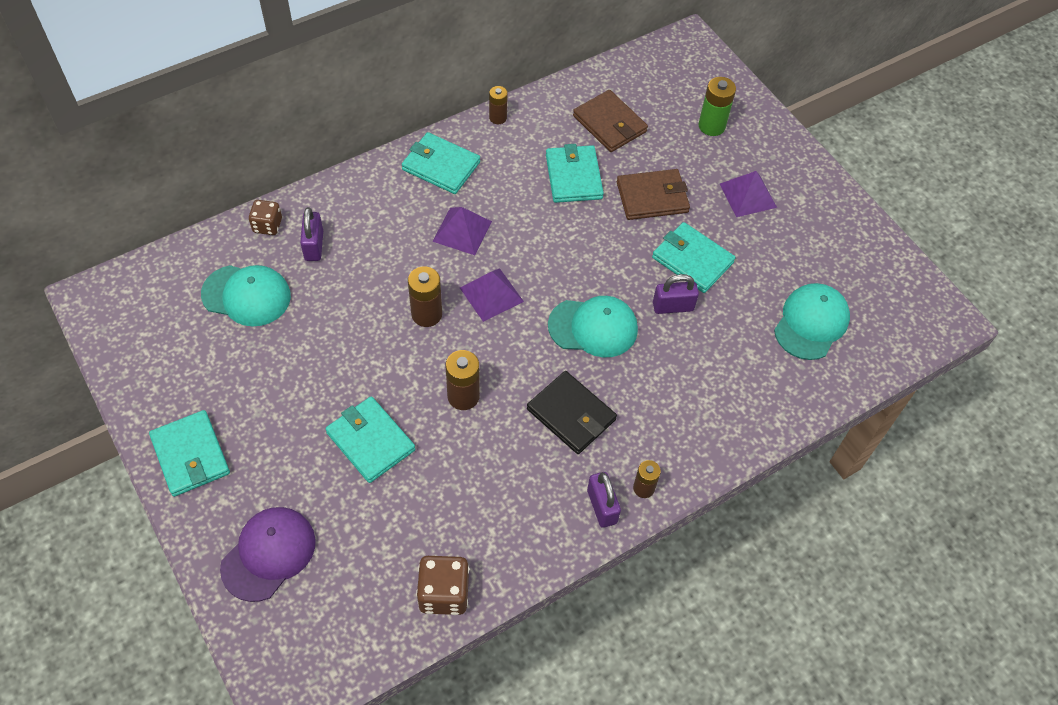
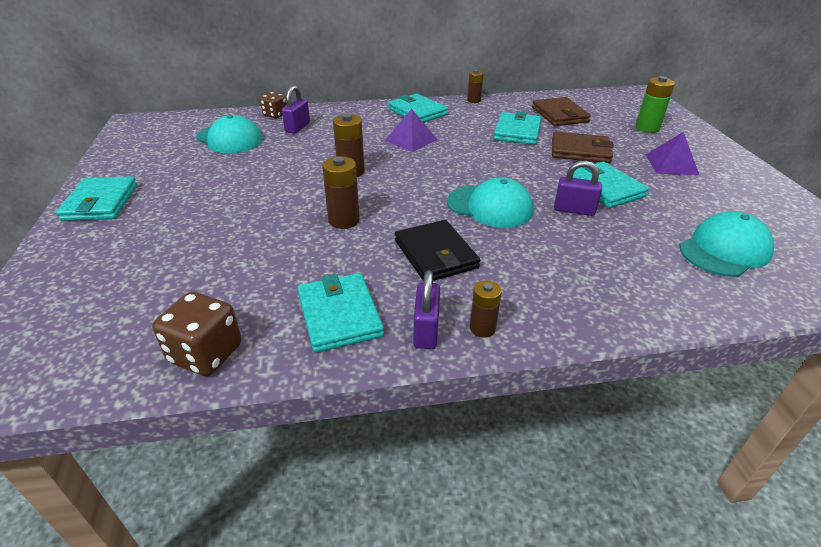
camera: 25 degrees right, 20 degrees down
purple cap [220,507,316,602] -> none
turquoise wallet [325,396,415,483] -> turquoise wallet moved to [298,273,384,353]
purple pyramid [460,268,524,322] -> none

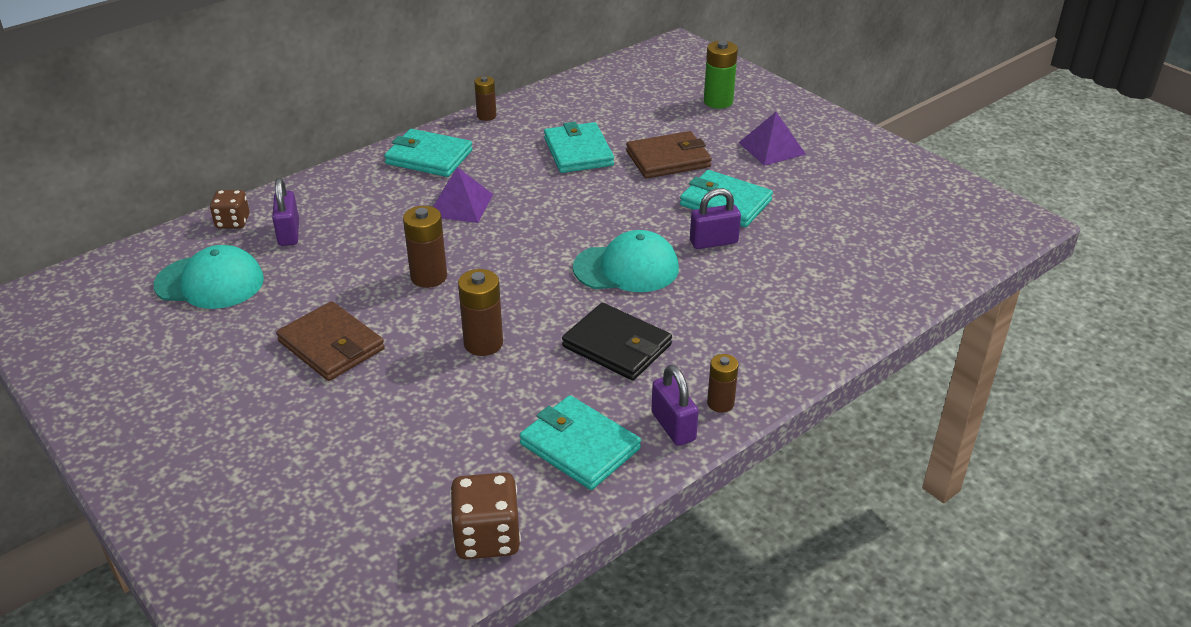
camera: 30 degrees left, 0 degrees up
turquoise wallet [56,176,137,221] -> none
brown wallet [532,97,591,126] -> brown wallet moved to [276,301,385,381]
turquoise cap [679,211,774,277] -> none

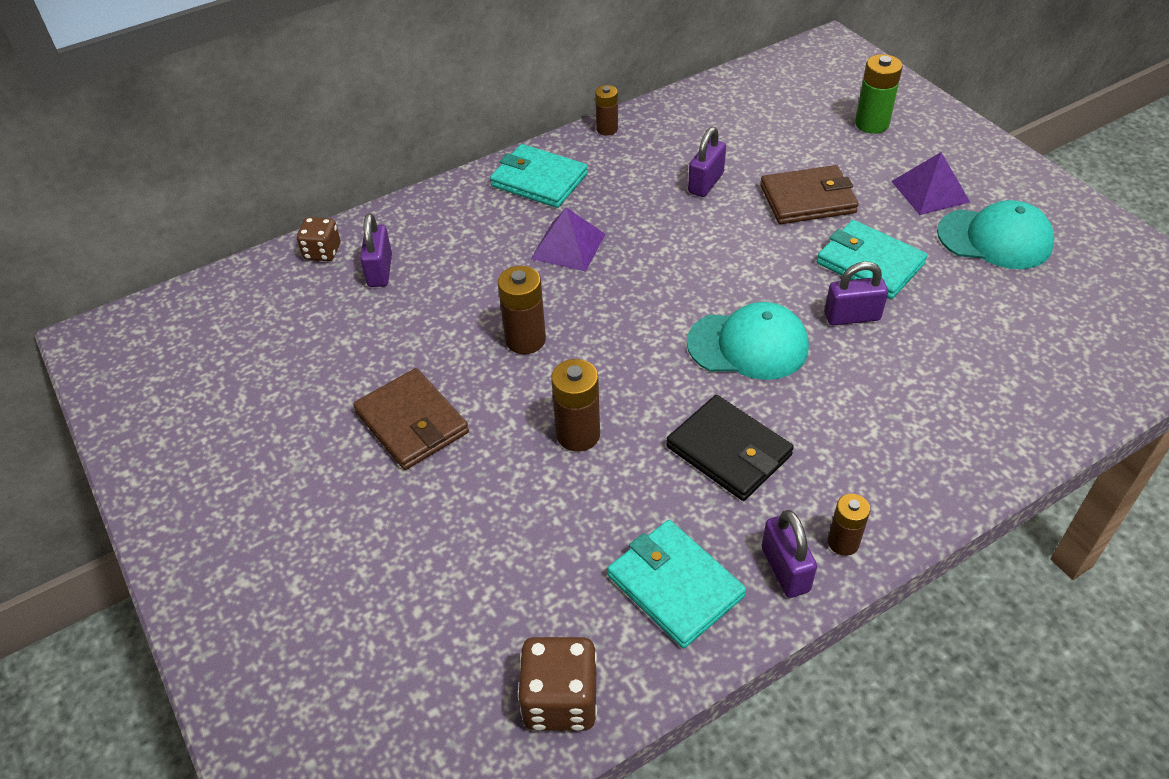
camera: 10 degrees right, 10 degrees up
turquoise cap [154,245,264,309] -> turquoise cap moved to [937,200,1054,269]
turquoise wallet [544,122,614,173] -> purple padlock [688,127,726,197]

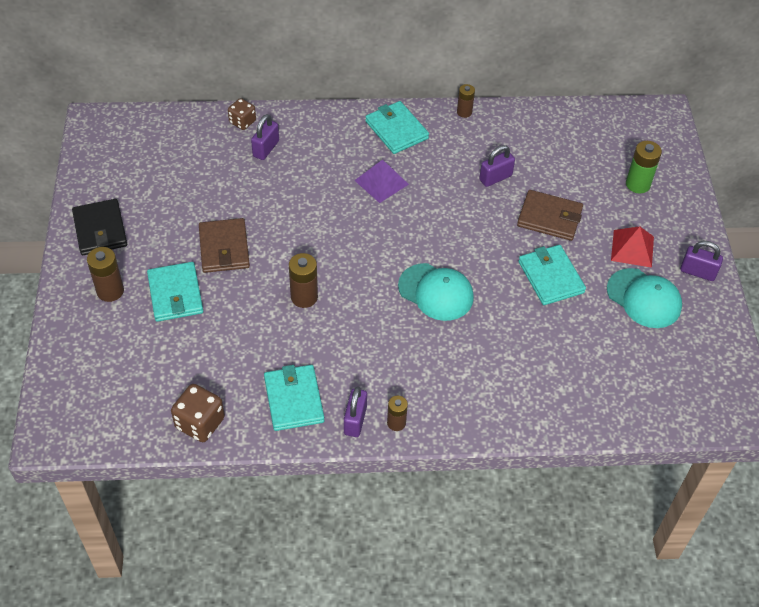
camera: 25 degrees right, 5 degrees up
brown battery [498,266,546,354] -> brown battery moved to [87,247,124,302]
black wallet [666,395,794,501] -> black wallet moved to [72,199,127,255]
purple padlock [825,261,888,325] -> purple padlock moved to [680,241,723,281]
purple pyramid [891,152,970,215] -> red pyramid [611,226,654,268]
none -> turquoise wallet [147,262,203,322]

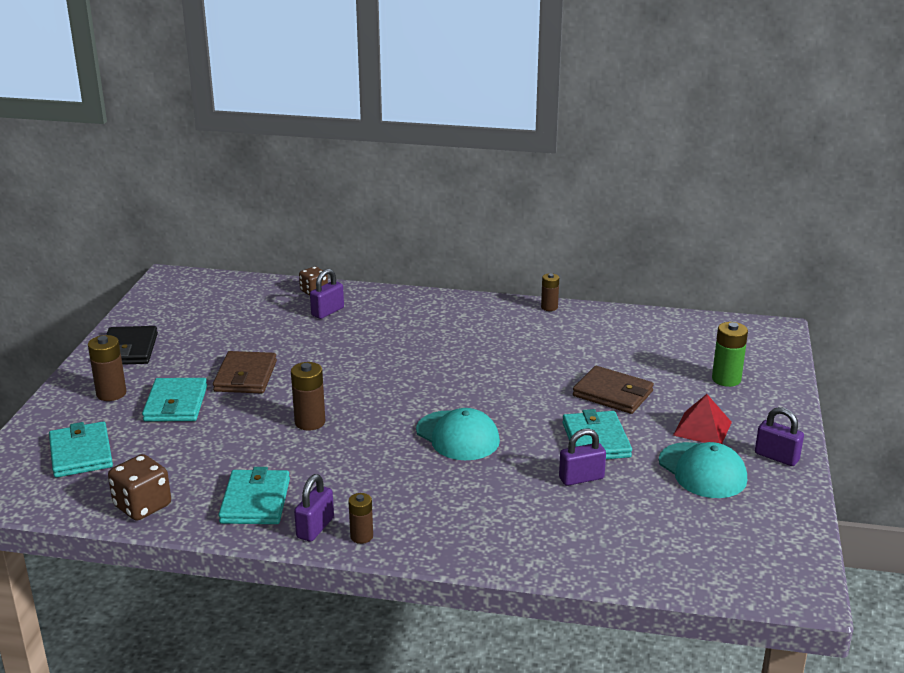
camera: 15 degrees right, 25 degrees down
purple pyramid [354,159,409,203] -> none
turquoise wallet [365,101,429,154] -> turquoise wallet moved to [49,422,113,478]
purple padlock [479,145,515,187] -> purple padlock moved to [559,429,606,486]

